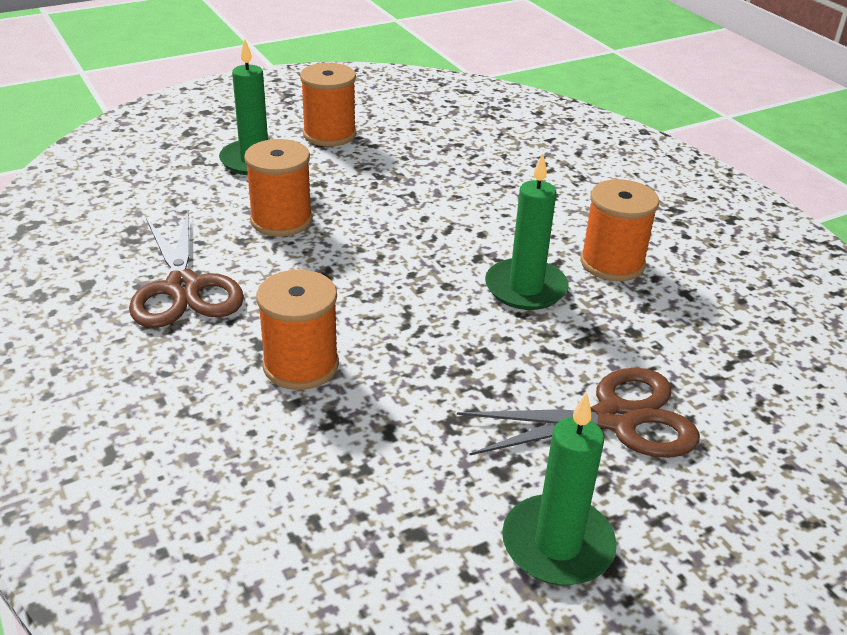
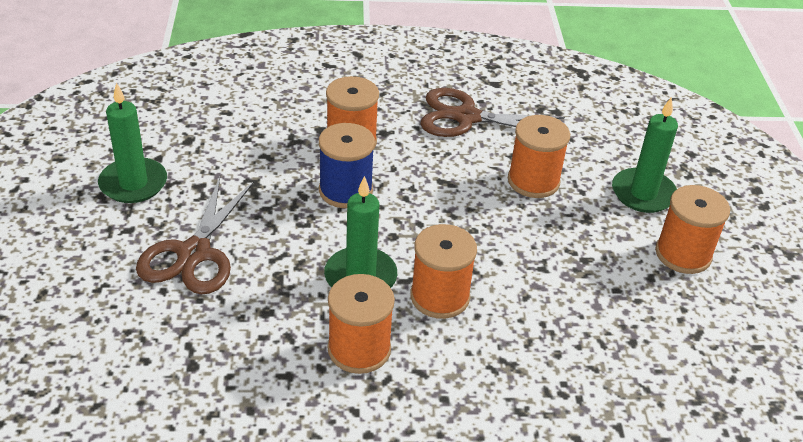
camera: 115 degrees right, 5 degrees up
none -> blue spool [319,123,375,208]
none -> orange spool [410,224,477,319]

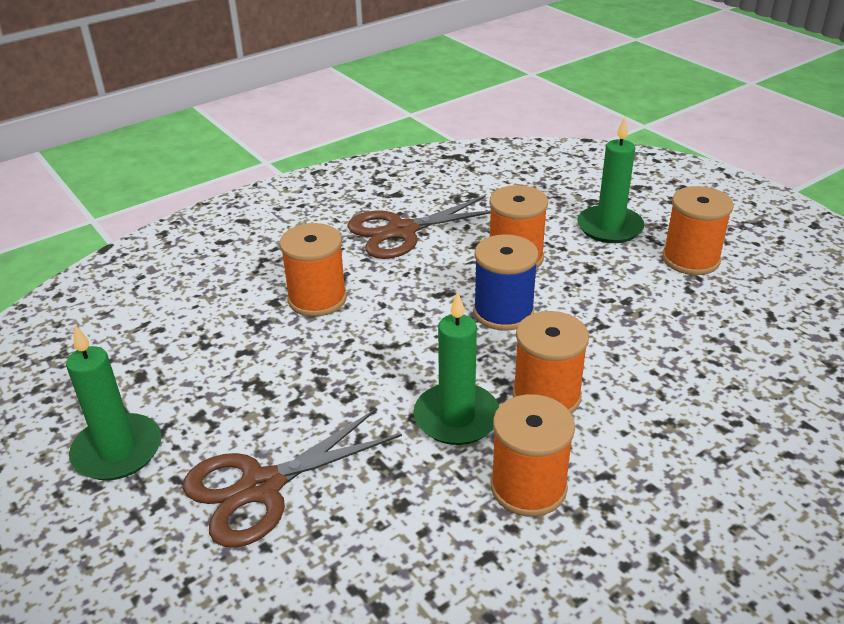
camera: 30 degrees left, 5 degrees down
brown scissors [136,177,254,294] -> brown scissors turned 75 degrees clockwise [183,408,402,548]
blue spool [319,123,375,208] -> blue spool moved to [473,234,539,331]

